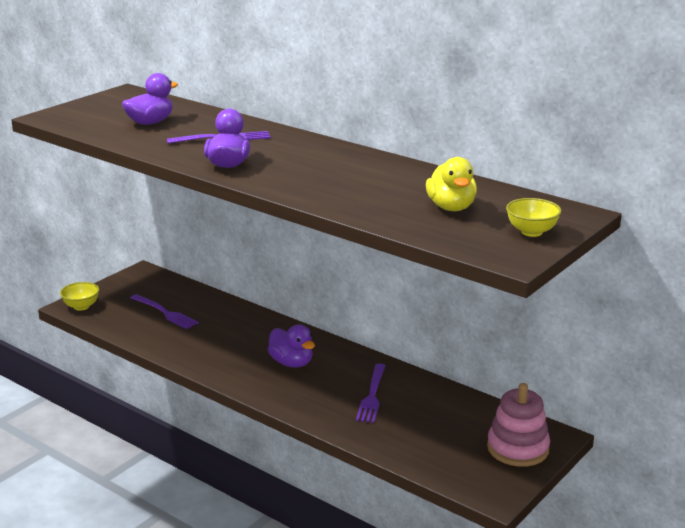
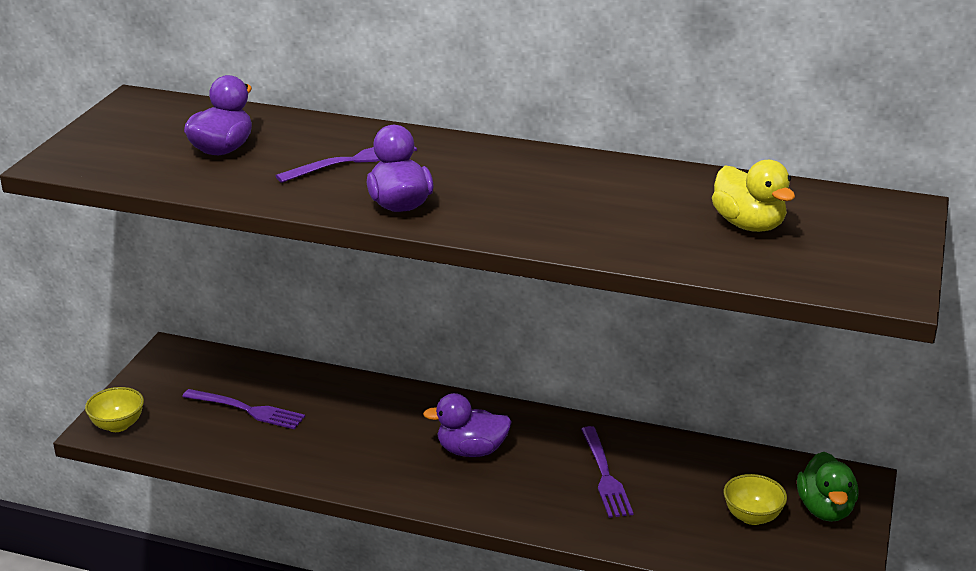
camera: 20 degrees left, 5 degrees up
purple duck [268,324,315,368] -> purple duck turned 150 degrees clockwise [423,393,512,457]
pink stacking toy [487,383,550,467] -> green duck [797,452,858,522]
yellow bowl [506,198,562,237] -> yellow bowl moved to [724,474,787,525]

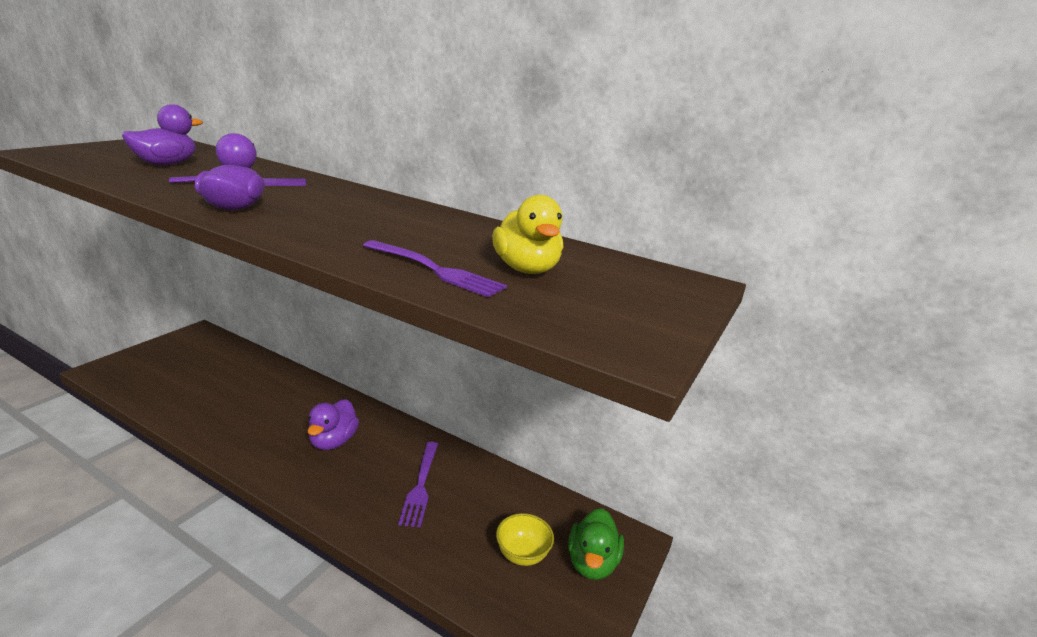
camera: 10 degrees right, 5 degrees down
yellow bowl [85,387,144,432] -> none
purple fork [182,389,305,429] -> purple fork moved to [363,240,507,297]
purple duck [423,393,512,457] -> purple duck turned 90 degrees counterclockwise [307,399,359,450]

